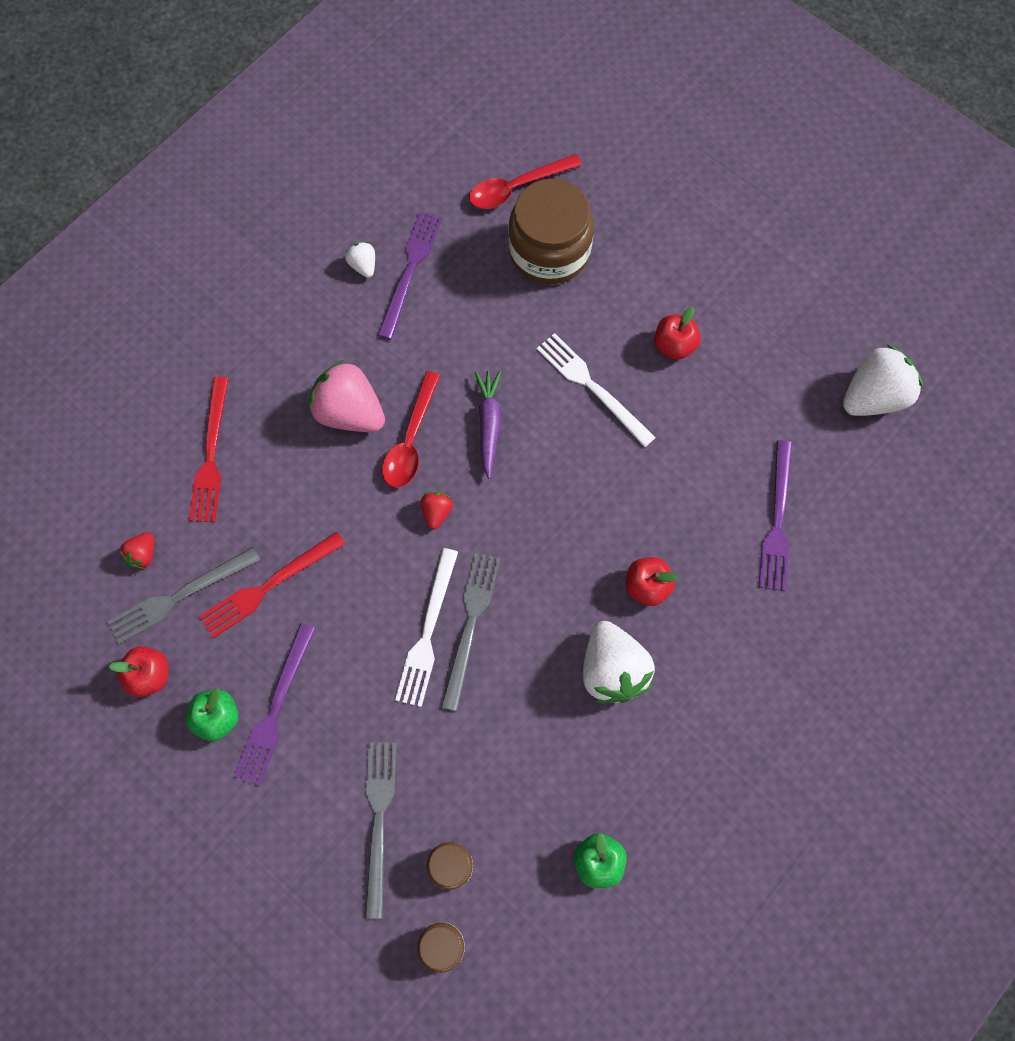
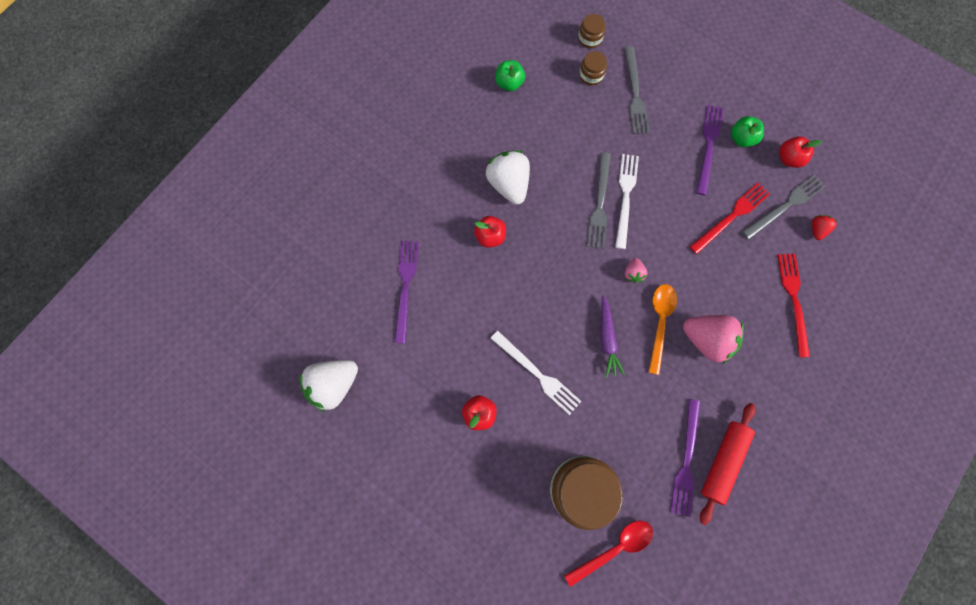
camera: 175 degrees right, 5 degrees up
white strawberry [345,242,375,278] -> red rolling pin [700,403,755,525]
red spoon [382,371,441,488] -> orange spoon [648,284,677,375]
red strawberry [421,491,453,529] -> pink strawberry [625,258,648,283]

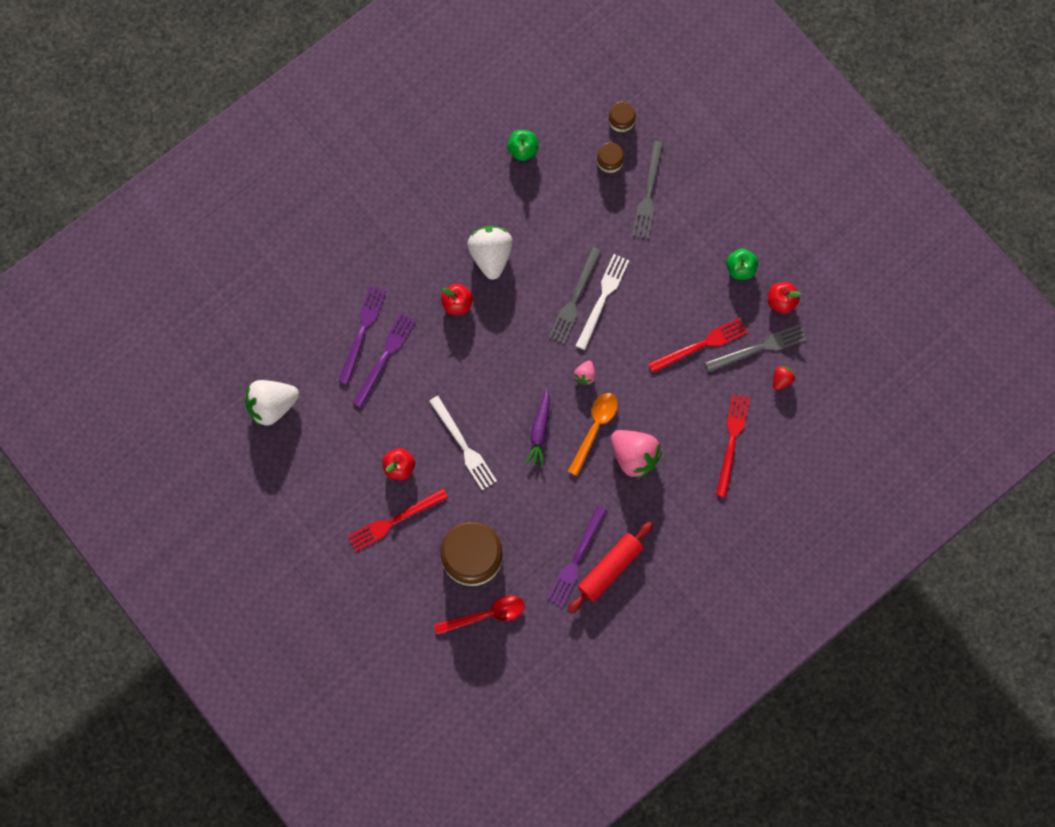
camera: 15 degrees right, 0 degrees up
purple fork [696,105,724,195] -> purple fork moved to [352,313,416,408]
none -> red fork [348,489,448,552]

